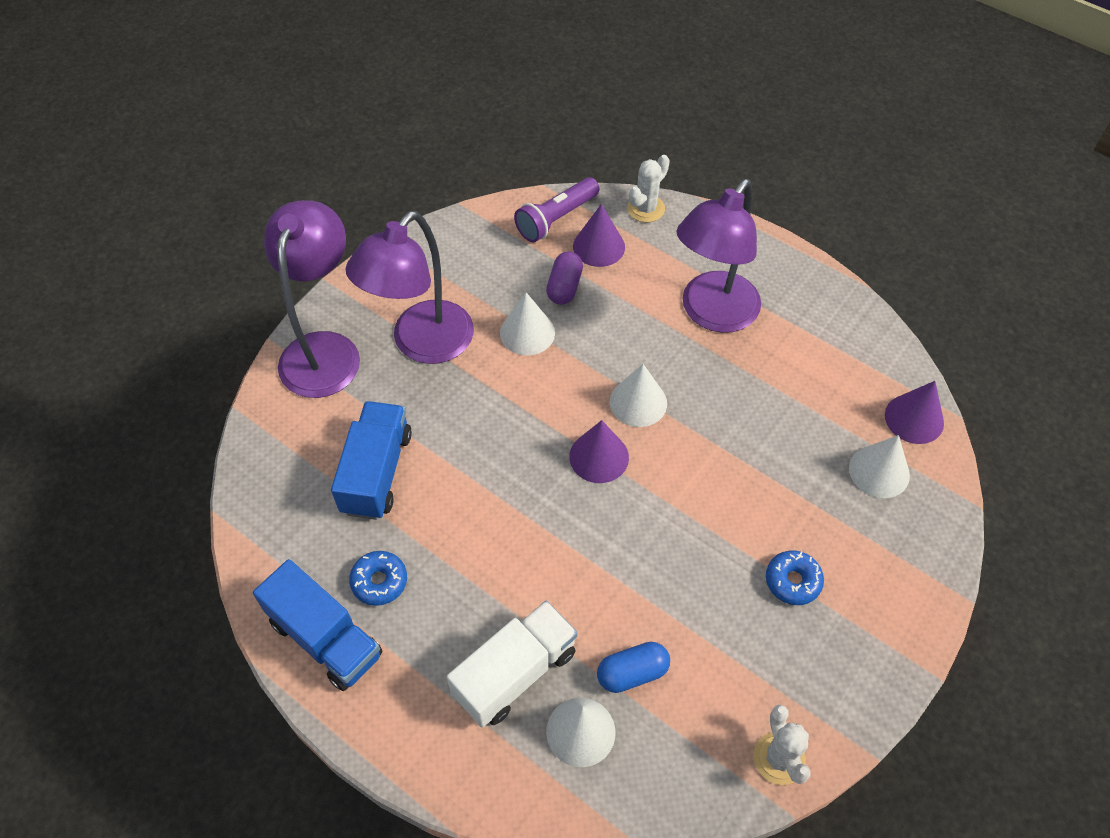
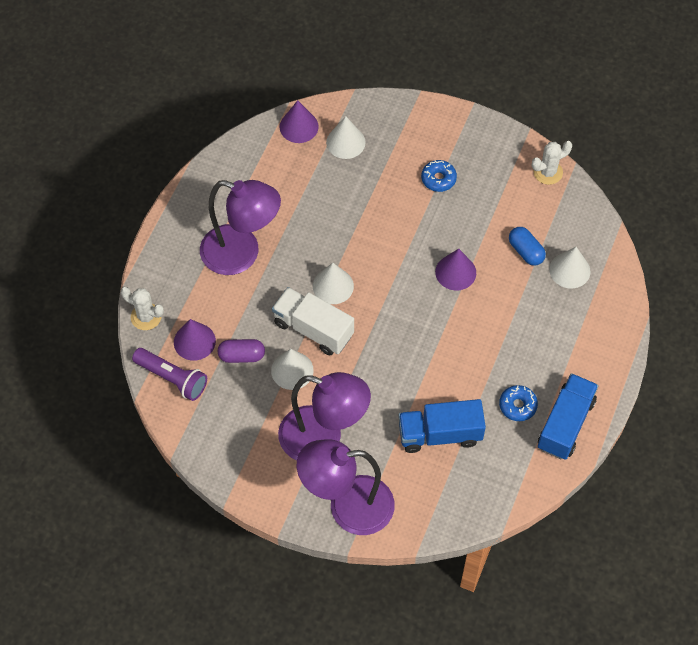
camera: 105 degrees left, 5 degrees up
white truck [447,601,578,728] -> white truck moved to [272,287,354,355]
purple cone [569,420,629,483] -> purple cone moved to [435,249,476,290]

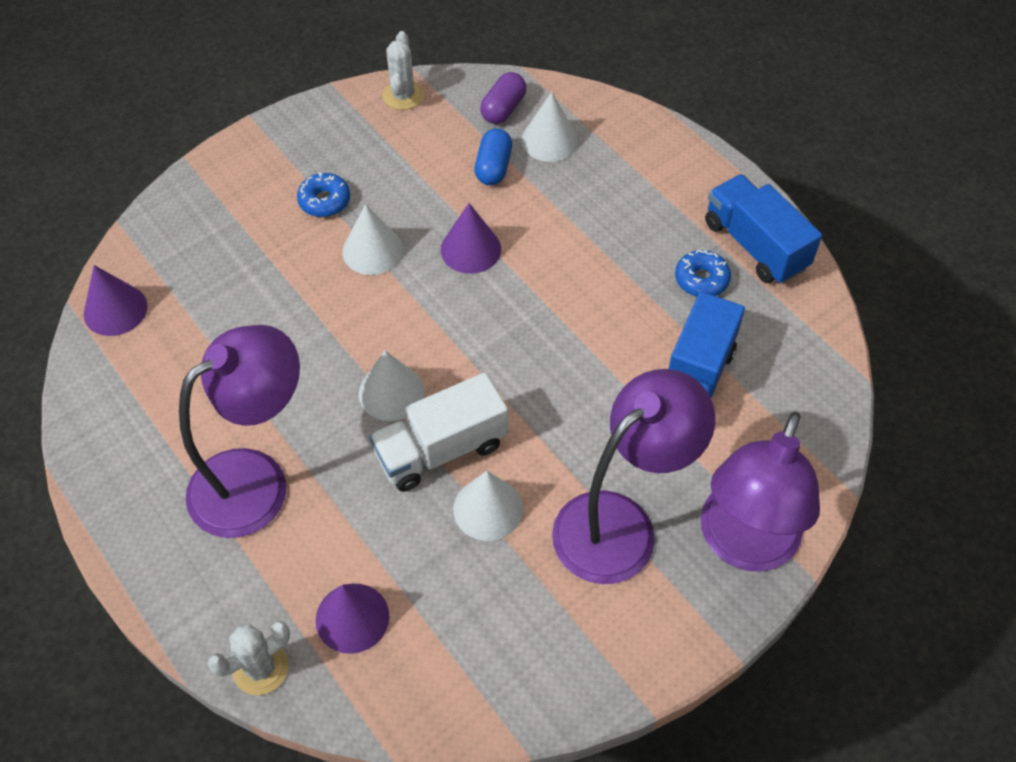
camera: 60 degrees left, 5 degrees down
purple flashlight [132,348,207,401] -> none
purple capsule [217,339,265,363] -> purple capsule moved to [480,72,526,124]
white cone [326,116,366,159] -> white cone moved to [342,204,403,275]
blue capsule [509,227,546,266] -> blue capsule turned 75 degrees counterclockwise [474,129,512,185]

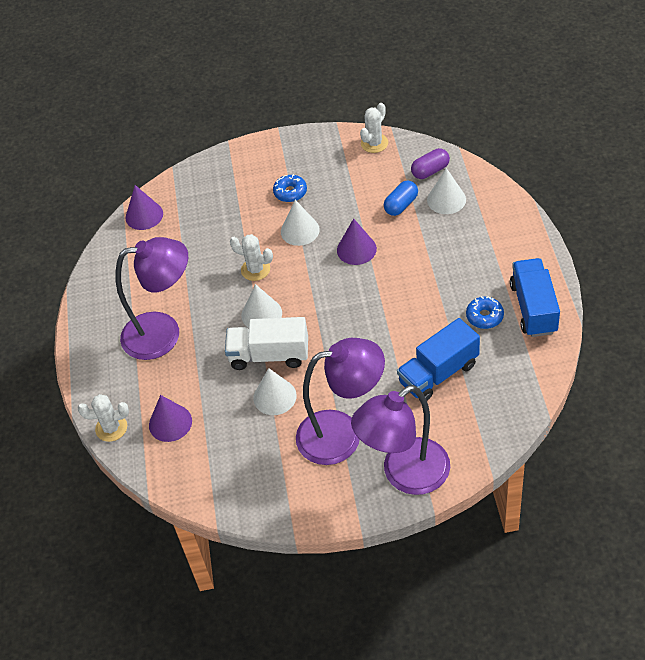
camera: 35 degrees right, 5 degrees down
none -> white cactus [230,234,273,281]

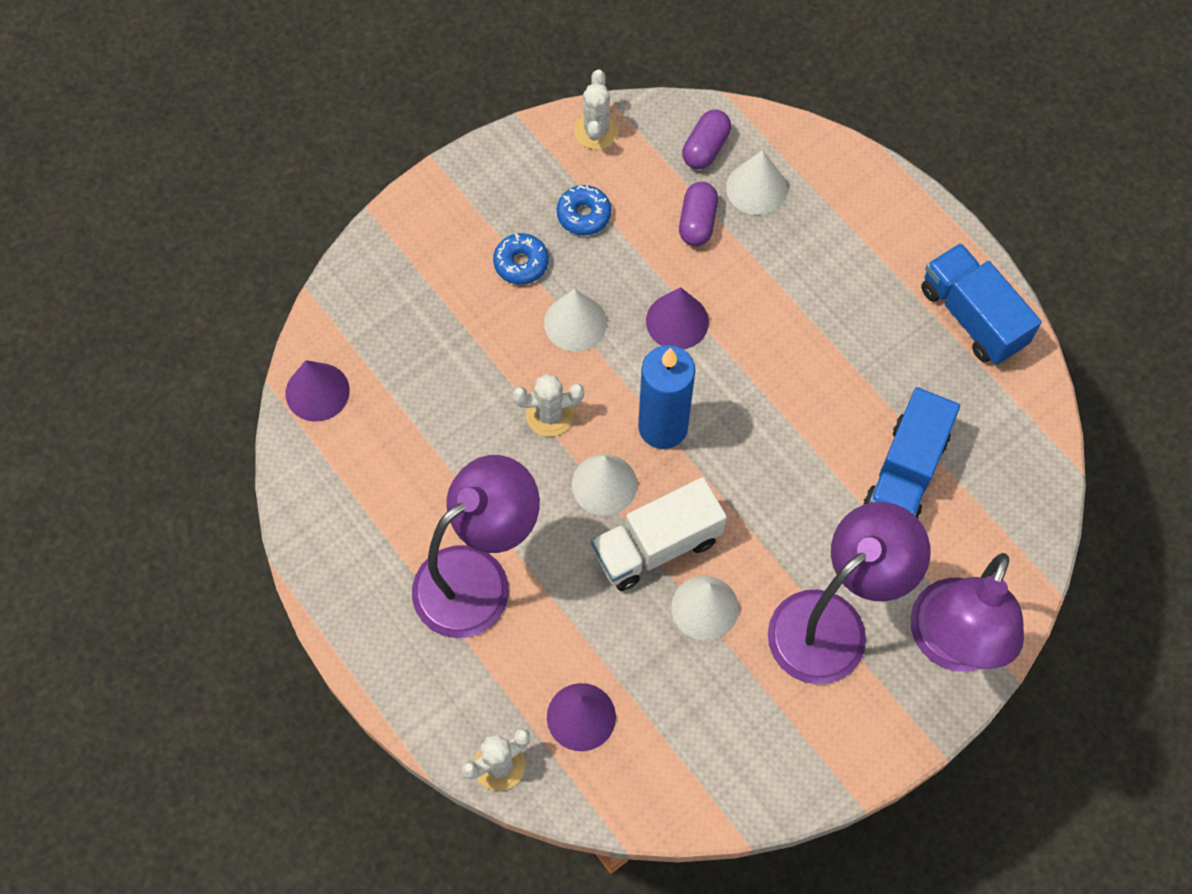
camera: 35 degrees left, 15 degrees up
blue capsule [384,181,418,216] -> purple capsule [679,182,718,246]
blue donut [466,296,504,329] -> blue donut moved to [557,185,611,235]
none -> blue candle [638,345,695,449]

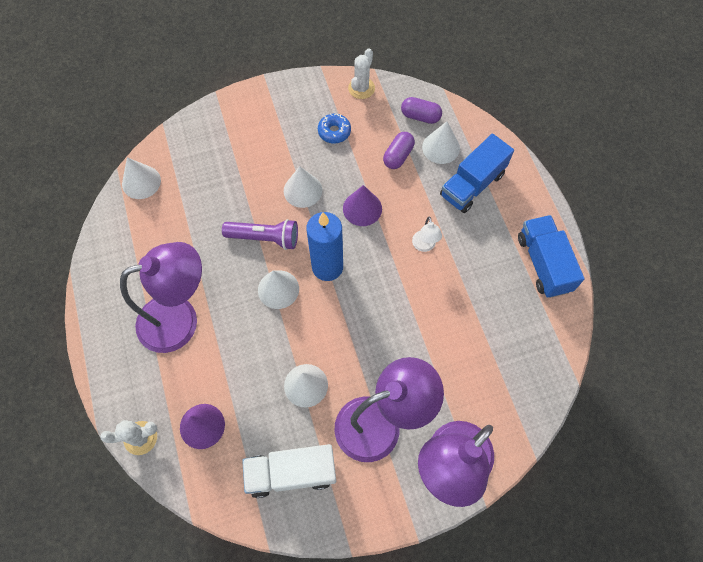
camera: 20 degrees right, 0 degrees up
purple cone [286,360,350,422] -> white cone [122,157,161,199]
blue donut [493,233,549,285] -> none
white cactus [512,374,584,436] -> purple flashlight [222,219,298,250]
white truck [591,477,727,591] -> white truck moved to [242,444,336,498]
purple capsule [682,110,731,170] -> purple capsule turned 60 degrees clockwise [401,97,442,124]
blue truck [863,387,960,520] -> blue truck moved to [440,133,514,213]
none -> white lamp [412,216,442,252]

